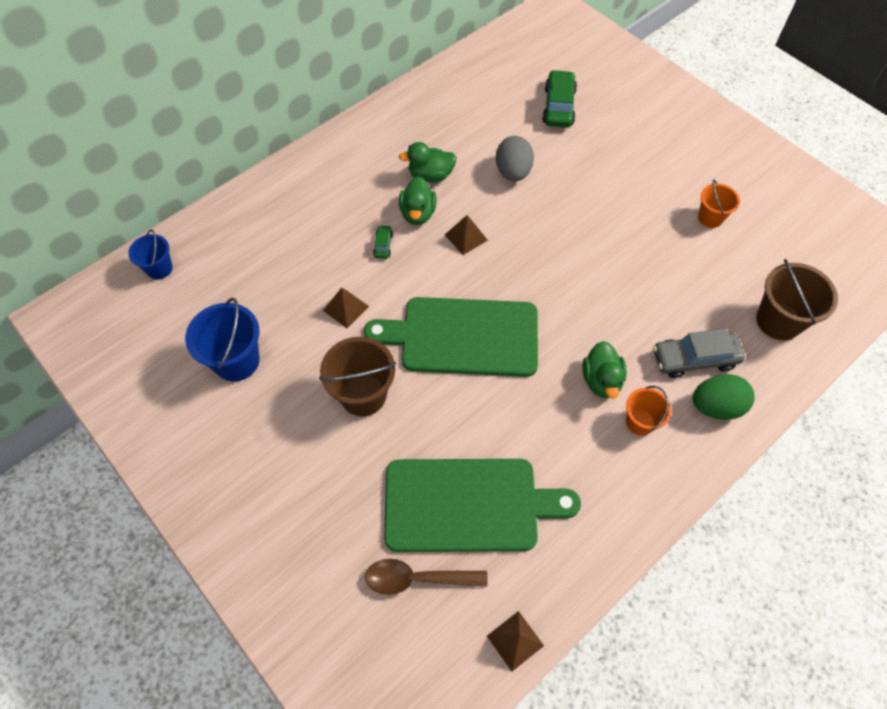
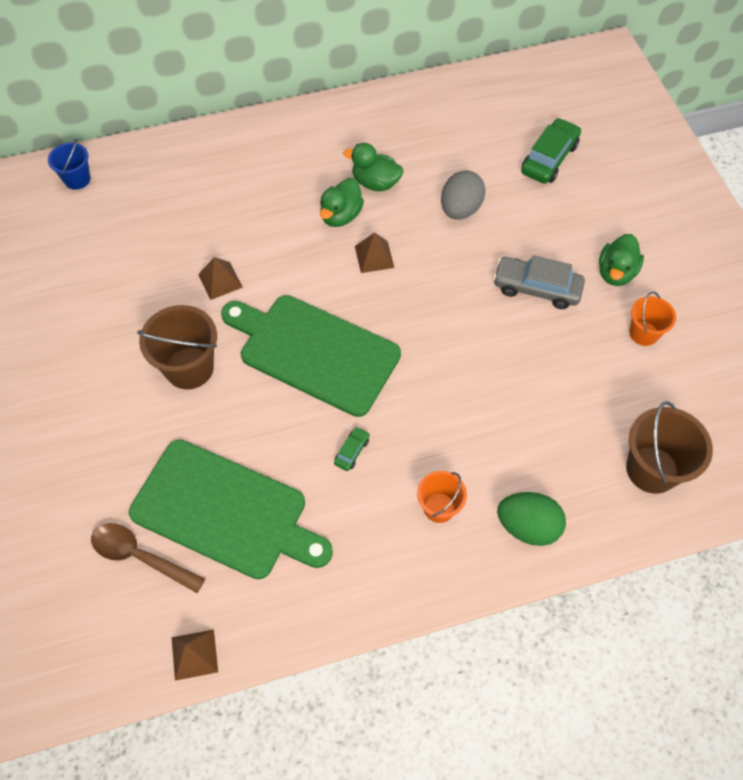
camera: 25 degrees right, 0 degrees up
blue bucket [185,298,260,382] -> none
green car [373,225,393,259] -> green car moved to [334,427,370,471]
green duck [583,341,627,399] -> green duck moved to [599,234,644,286]
grey car [653,328,745,378] -> grey car moved to [493,255,585,309]

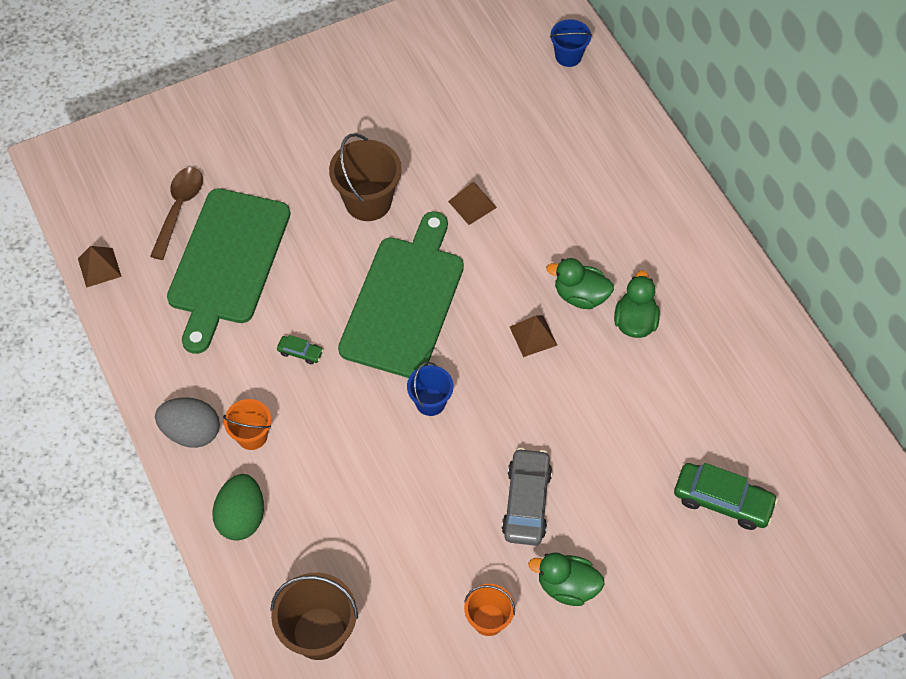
camera: 80 degrees right, 0 degrees up
grey egg [441,170,486,220] -> grey egg moved to [155,397,220,448]
none -> blue bucket [407,362,453,416]

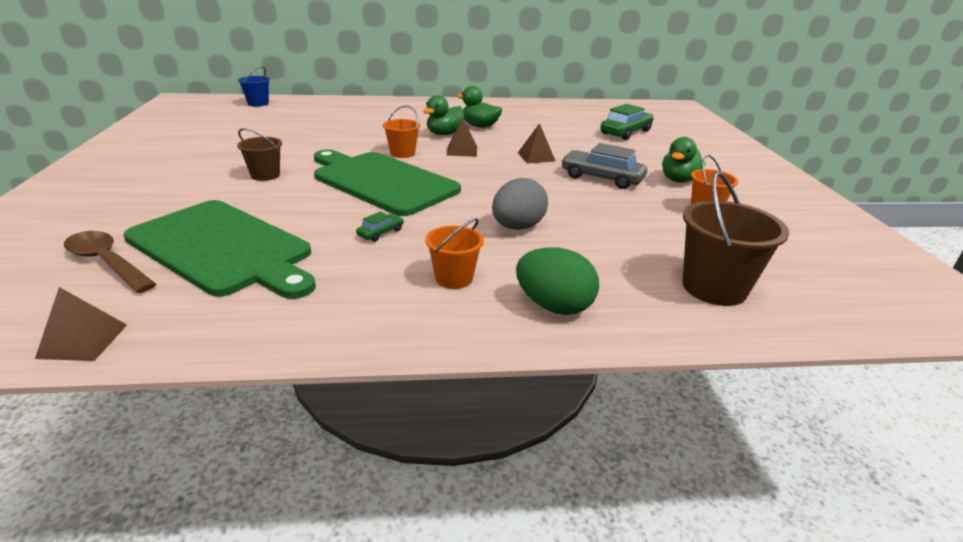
camera: 70 degrees left, 30 degrees down
grey egg [155,397,220,448] -> grey egg moved to [492,178,548,230]
brown bucket [329,133,402,221] -> brown bucket [237,128,282,181], size x0.60
blue bucket [407,362,453,416] -> none
brown pyramid [448,182,497,225] -> brown pyramid moved to [518,123,556,163]
none -> orange bucket [383,105,420,158]

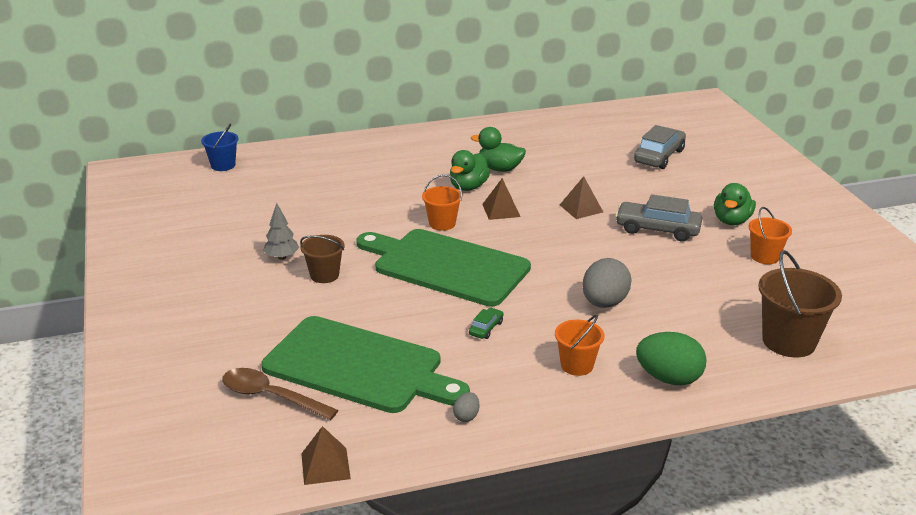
camera: 10 degrees left, 0 degrees up
green car [600,104,654,140] -> grey car [634,125,686,169]
none -> grey tree [263,203,299,260]
none -> grey egg [453,392,479,422]

